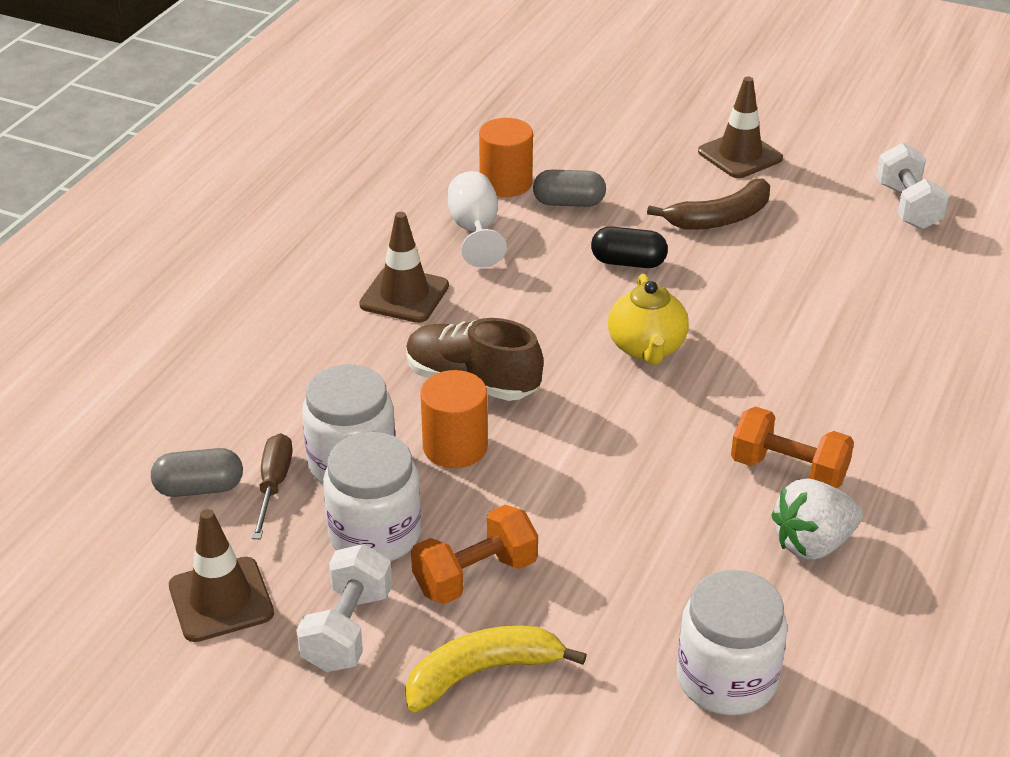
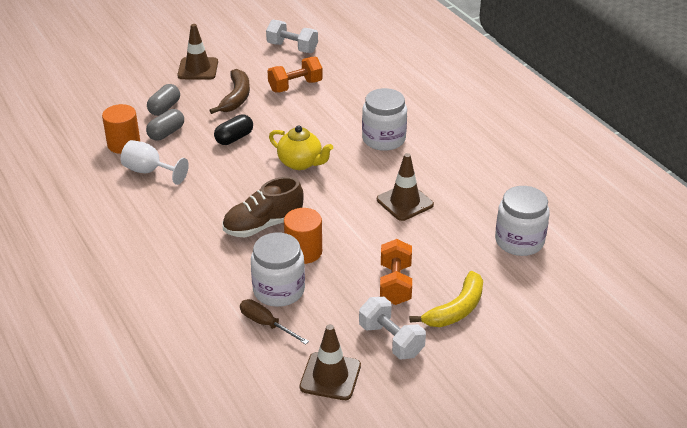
camera: 55 degrees left, 0 degrees up
grey capsule [151,448,243,497] -> grey capsule moved to [147,84,180,116]
white jar [323,432,421,561] -> white jar moved to [362,88,407,151]
brown traffic cone [359,212,449,323] -> brown traffic cone moved to [377,153,434,221]
yellow banana [405,625,587,713] -> yellow banana turned 150 degrees counterclockwise [410,271,483,327]
orange dumbbell [731,406,854,488] -> orange dumbbell moved to [267,57,323,92]
white strawberry [771,478,863,560] -> none

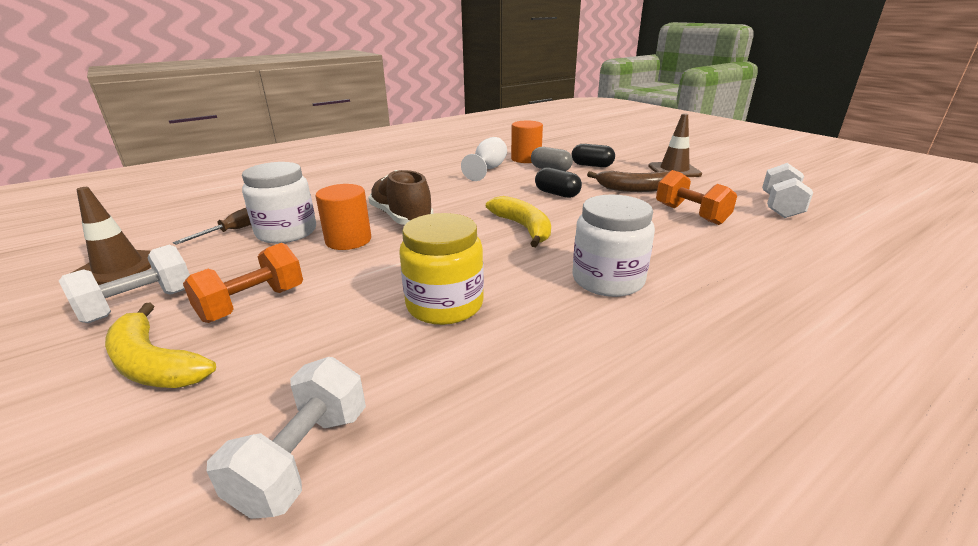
camera: 85 degrees right, 10 degrees down
grey capsule [147,84,180,116] -> black capsule [572,144,615,167]
yellow teapot [269,125,333,170] -> yellow banana [486,196,551,247]
brown traffic cone [377,153,434,221] -> yellow jar [399,213,484,325]
orange dumbbell [380,239,412,305] -> orange dumbbell turned 45 degrees counterclockwise [183,243,303,323]
white jar [495,186,550,256] -> white dumbbell [207,357,366,519]

